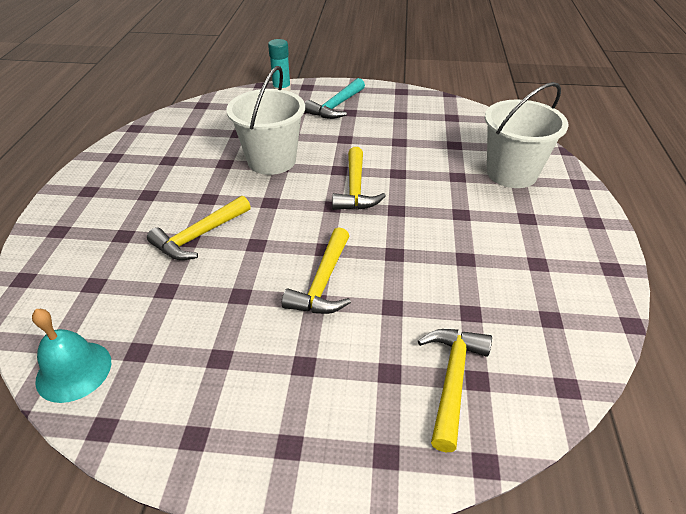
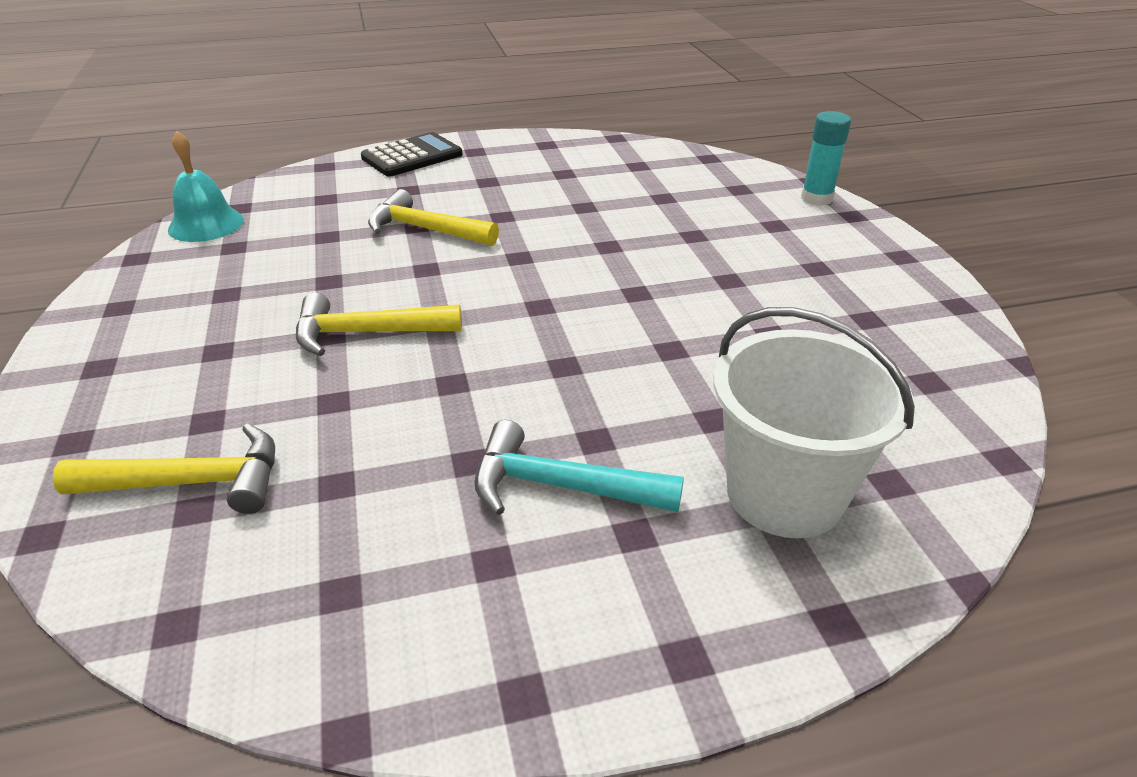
camera: 70 degrees right, 5 degrees down
white bucket [226,66,305,175] -> none
turquoise hammer [305,78,365,119] -> turquoise hammer moved to [474,420,684,515]
yellow hammer [332,147,386,210] -> none
none -> black calculator [361,132,462,177]

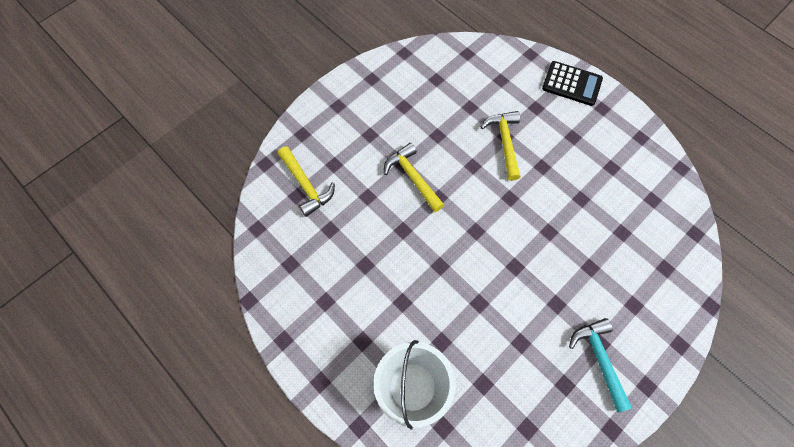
camera: 60 degrees right, 30 degrees up
turquoise bell [168,131,244,242] -> none
turquoise hammer [474,420,684,515] -> turquoise hammer moved to [569,318,632,412]
turquoise glue stick [801,111,851,206] -> none

